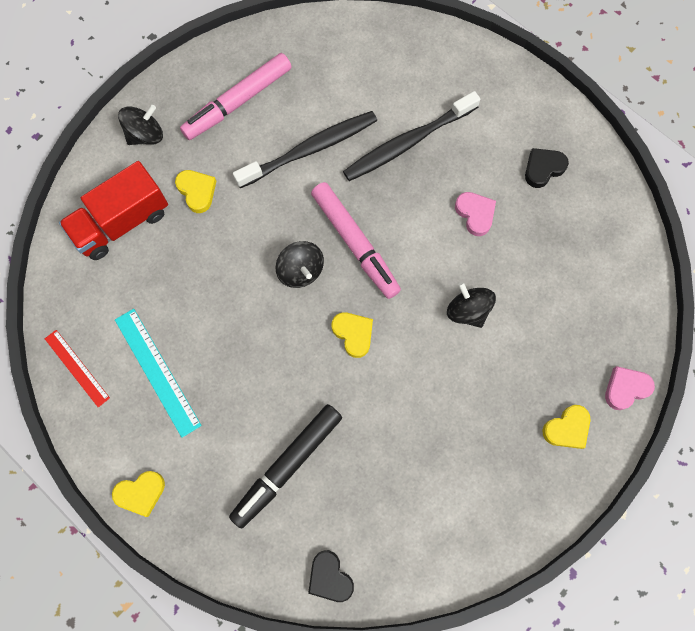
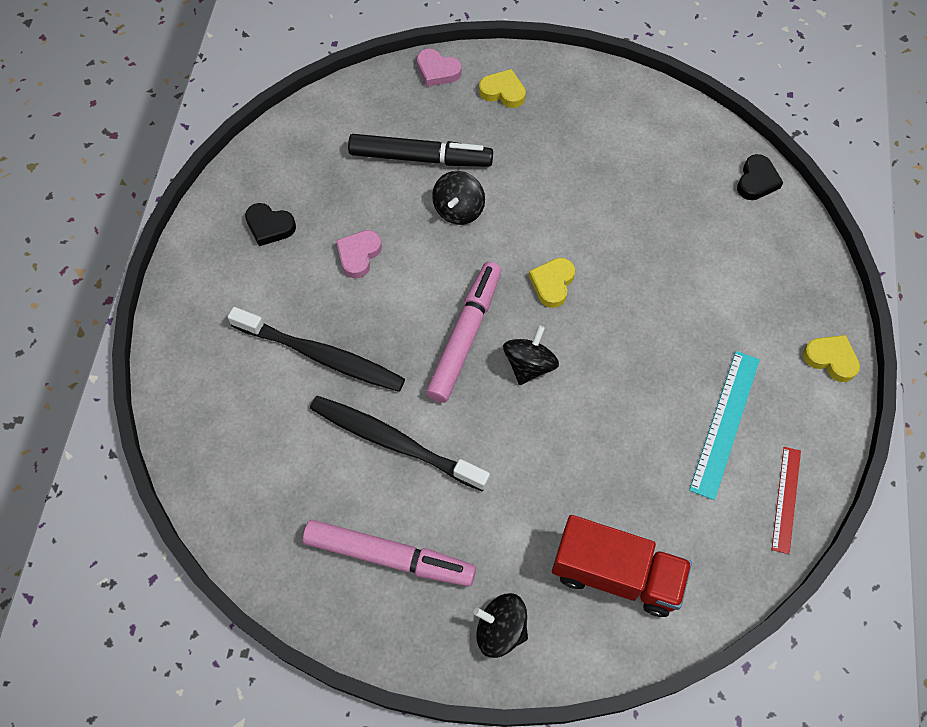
camera: 125 degrees left, 10 degrees down
yellow heart [175,170,216,213] -> none
black marker [229,404,342,529] -> black marker moved to [348,134,493,167]

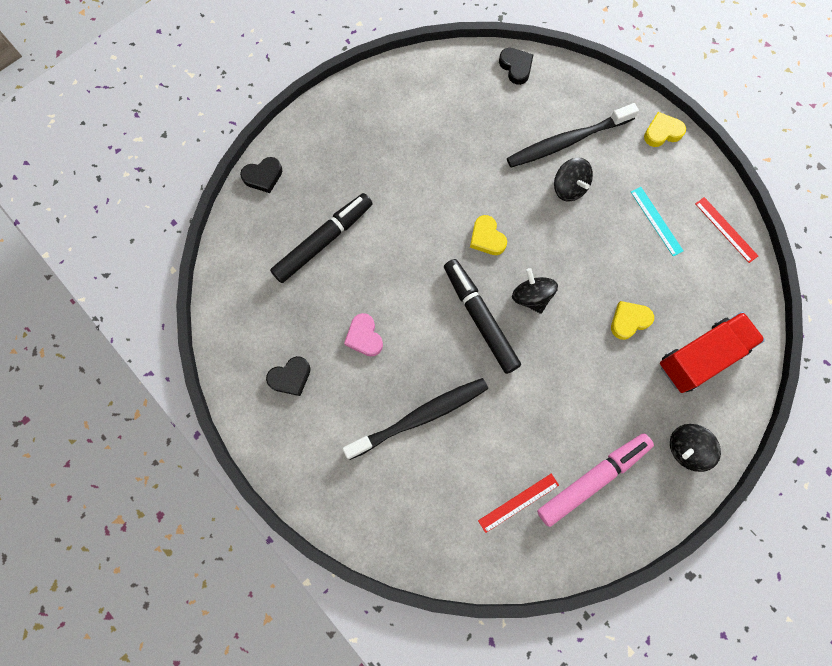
camera: 50 degrees left, 10 degrees up
black toothbrush [310,396,490,492] -> black toothbrush moved to [507,103,639,168]
pink heart [417,49,462,87] -> black heart [240,157,282,193]
pink marker [426,262,501,403] -> black marker [444,259,521,374]
black spinning top [432,171,485,225] -> black spinning top moved to [554,157,593,202]
yellow heart [479,69,526,108] -> yellow heart moved to [611,301,654,340]
turquoise ruler [689,351,760,500] -> turquoise ruler [631,187,684,256], size x0.65
none -> red ruler [478,473,559,533]

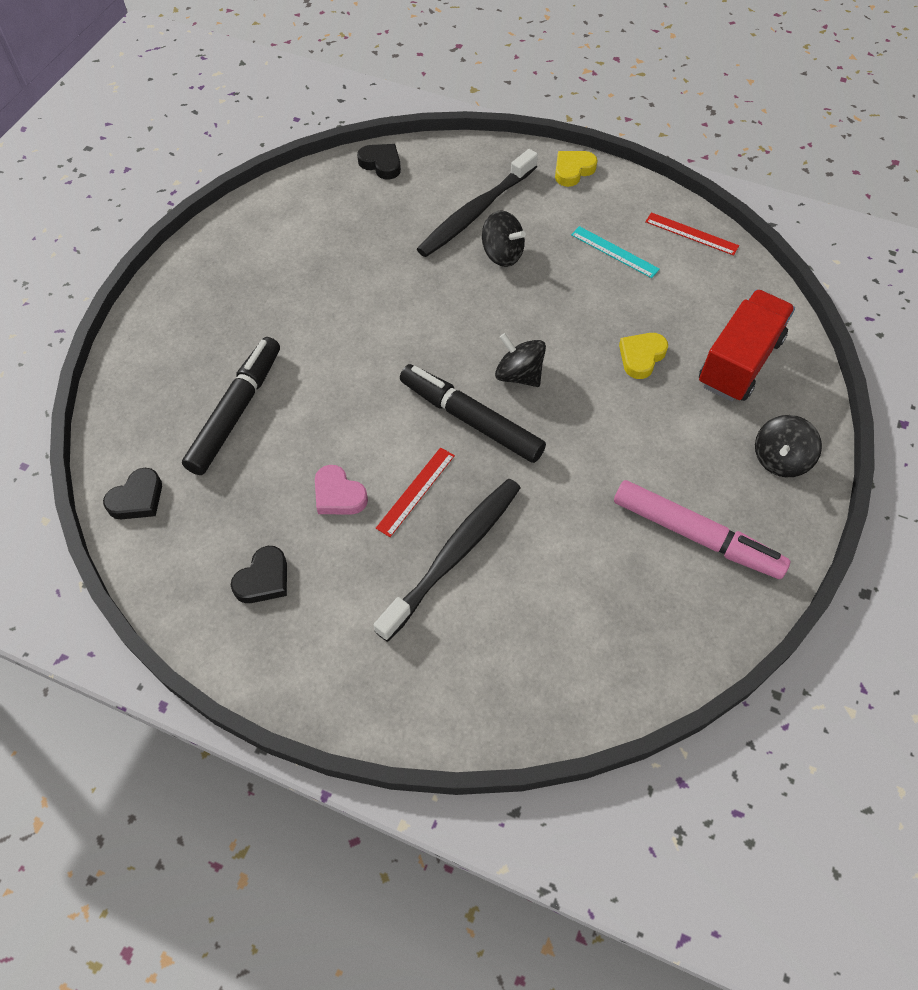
camera: 25 degrees left, 15 degrees down
black heart [240,157,282,193] -> black heart moved to [103,468,162,519]
yellow heart [470,215,507,255] -> none
red ruler [478,473,559,533] -> red ruler moved to [376,447,455,537]
pink marker [537,433,654,527] -> pink marker turned 90 degrees clockwise [614,480,790,579]

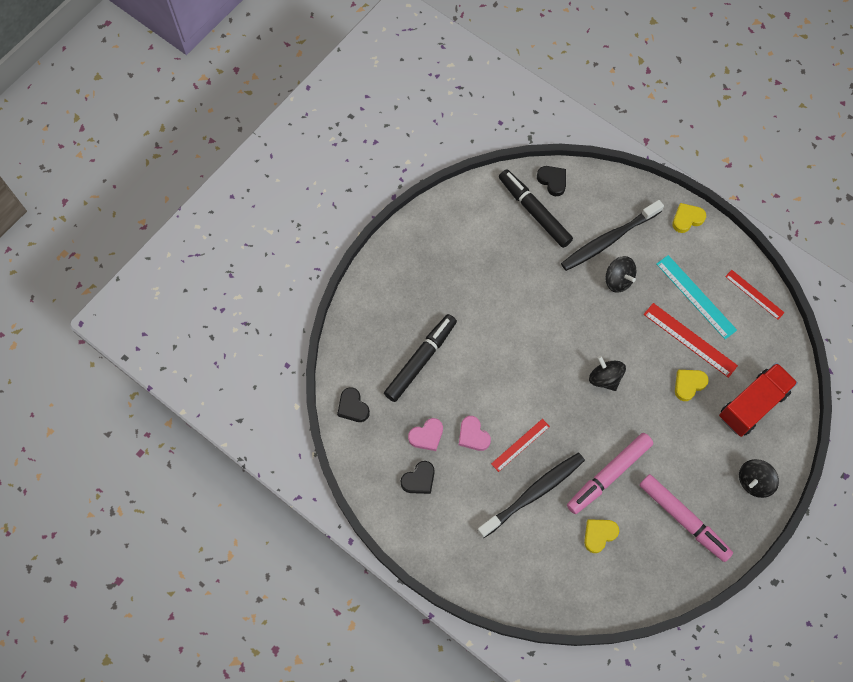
camera: 15 degrees right, 10 degrees up
black heart [103,468,162,519] -> black heart turned 90 degrees clockwise [337,387,370,422]
black marker [400,364,546,463] -> black marker moved to [499,169,573,248]
turquoise ruler [571,226,660,278] -> turquoise ruler [656,255,737,339], size x1.53
none -> pink heart [408,418,443,451]
none -> pink marker [567,433,653,514]
none -> yellow heart [584,519,619,553]
none -> red ruler [644,303,738,378]

